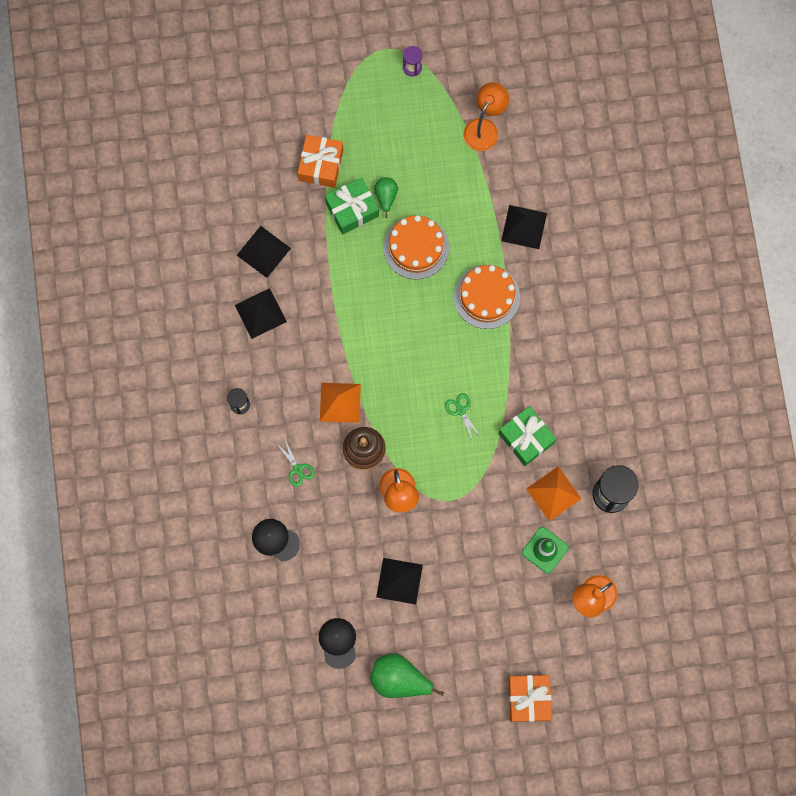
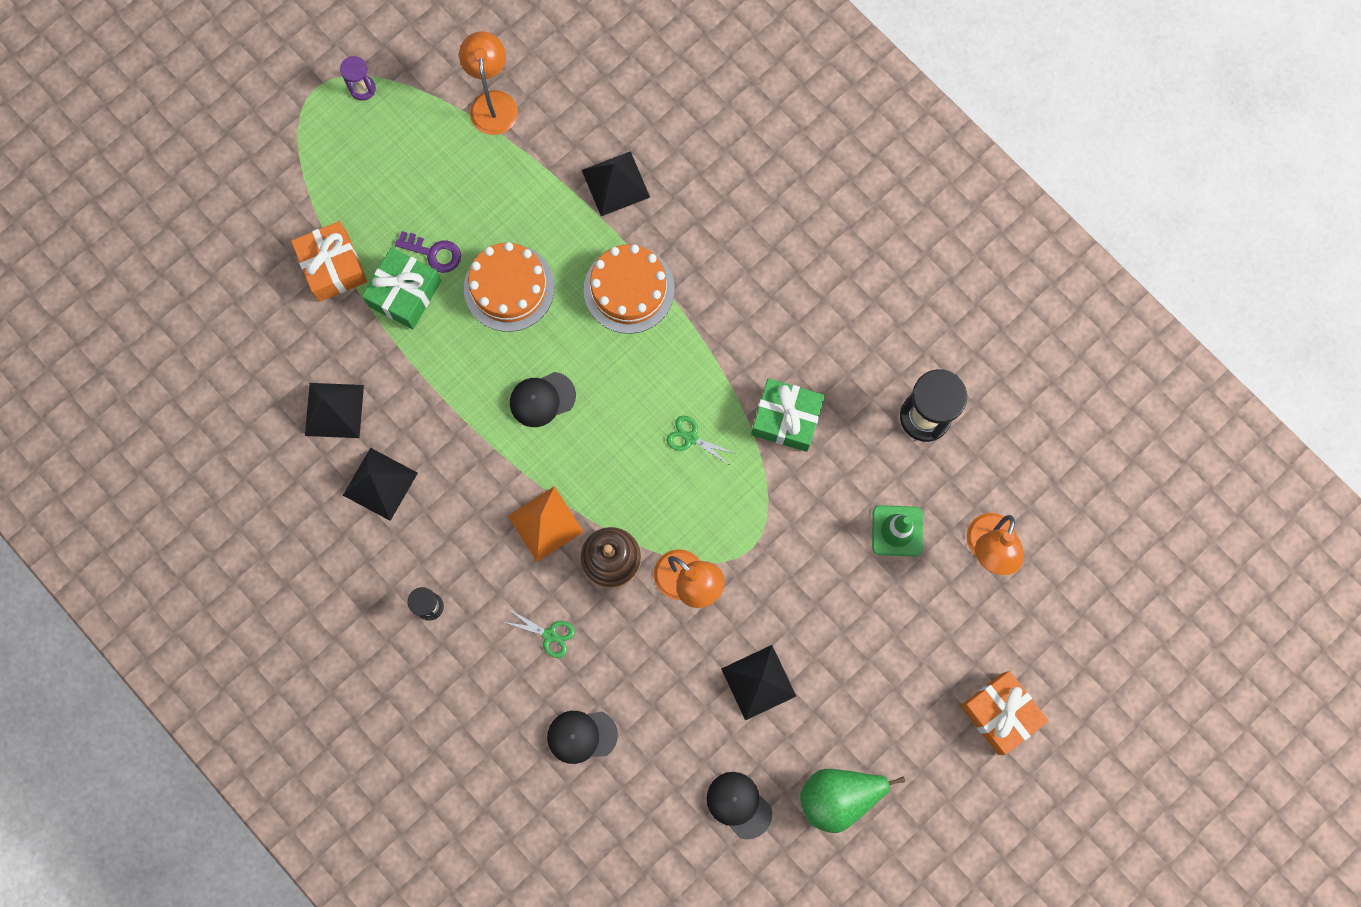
camera: 35 degrees left, 0 degrees up
green pear [374,177,398,218] -> purple key [395,231,461,273]
orange pyramid [526,466,581,521] -> none
none -> black cap [510,372,576,427]

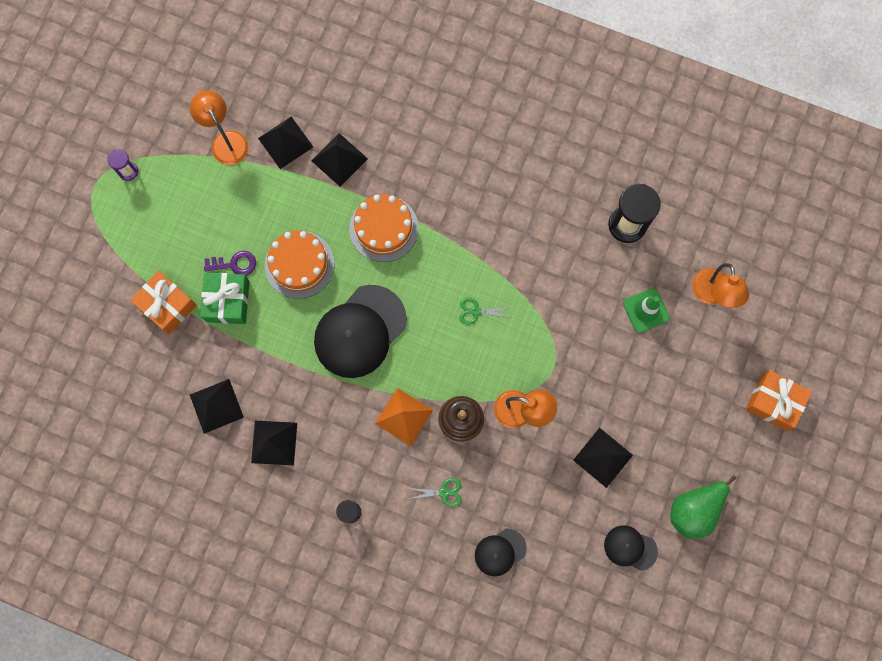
camera: 25 degrees left, 0 degrees up
black cap [510,372,576,427] -> black cap [314,285,407,378], size x1.96
green gift [751,378,825,452] -> none
none -> black pyramid [258,117,313,169]

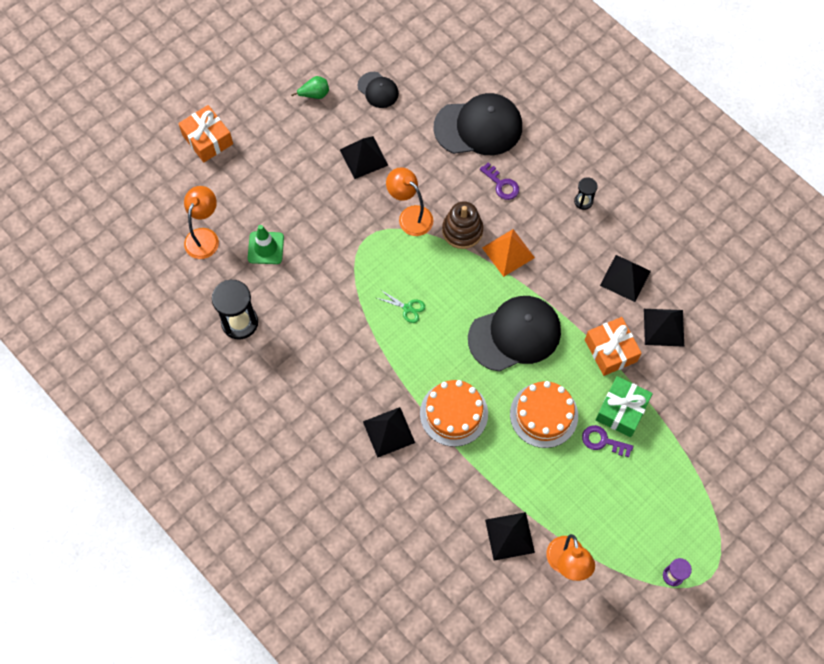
camera: 155 degrees left, 10 degrees down
orange gift [130,271,197,334] -> orange gift moved to [585,317,642,376]
black pyramid [311,133,368,186] -> black pyramid moved to [363,407,415,458]
green scissors [408,478,462,507] -> purple key [480,163,519,200]
black cap [475,528,527,576] -> black cap [434,93,522,155], size x1.96
green pear [670,476,736,539] -> green pear [291,76,329,99], size x0.57

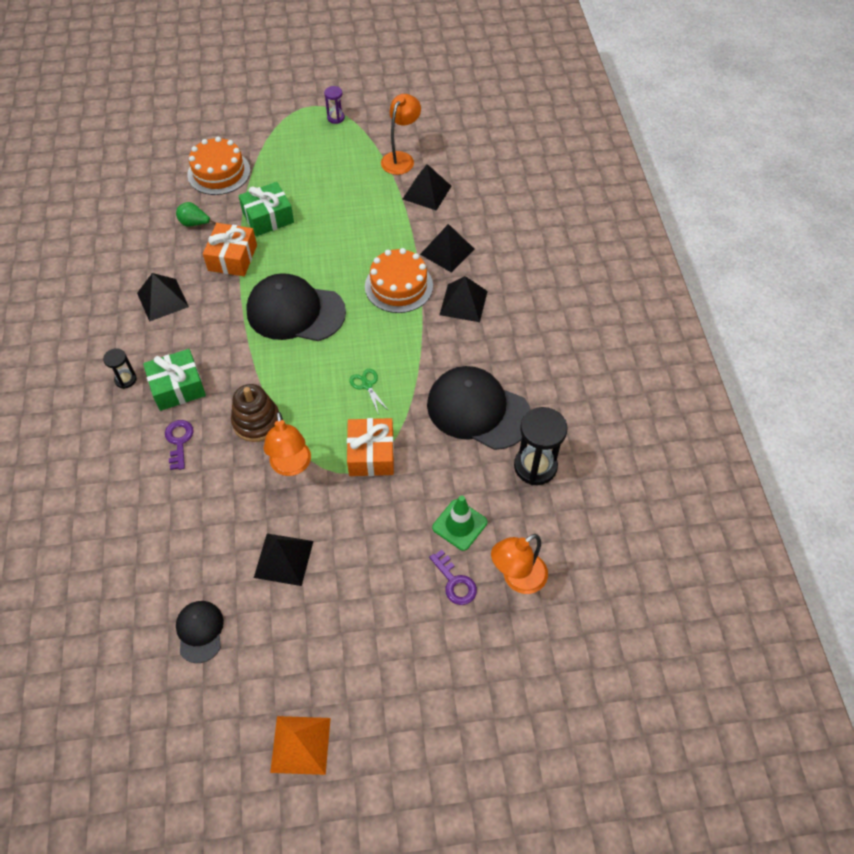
camera: 145 degrees left, 10 degrees down
orange gift [178,105,233,162] -> orange gift moved to [347,418,394,476]
green pear [291,76,329,99] -> green pear moved to [176,202,216,226]
black cap [434,93,522,155] -> black cap moved to [427,366,531,450]
orange pyramid [482,229,535,277] -> orange pyramid moved to [270,716,331,775]
orange cake [510,381,578,448] -> orange cake moved to [187,137,250,195]
purple key [582,425,633,457] -> purple key moved to [429,550,477,605]
black pyramid [644,309,684,347] -> black pyramid moved to [420,224,474,273]
none -> green gift [143,349,206,411]

